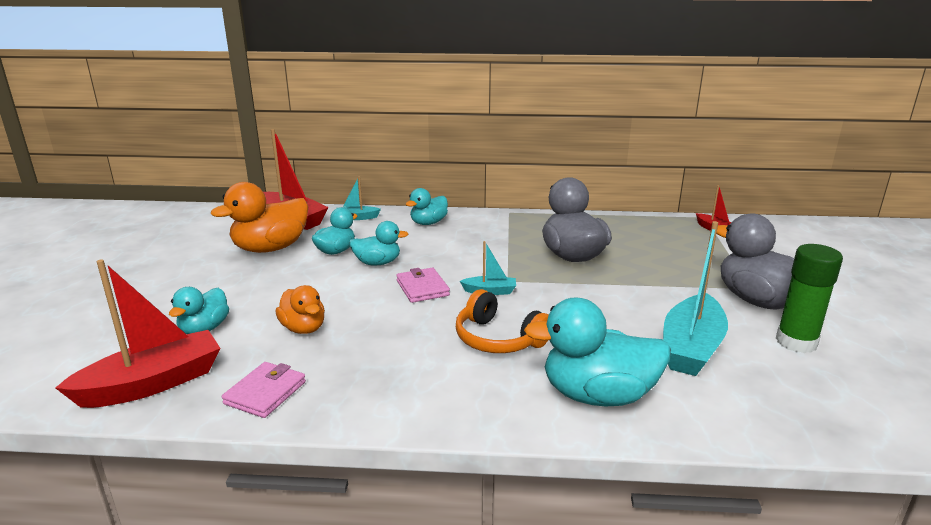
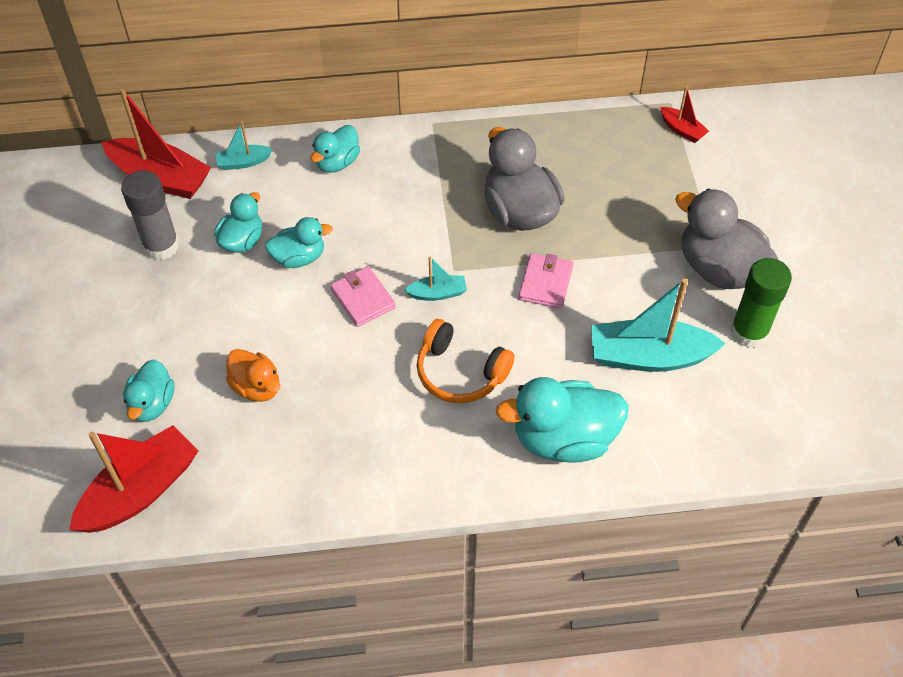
camera: 10 degrees left, 30 degrees up
orange duck [211,182,308,253] -> grey glue stick [121,170,179,260]
pink wallet [222,362,306,418] -> pink wallet moved to [519,253,573,309]
turquoise boat [663,221,728,376] -> turquoise boat turned 75 degrees clockwise [591,278,726,372]

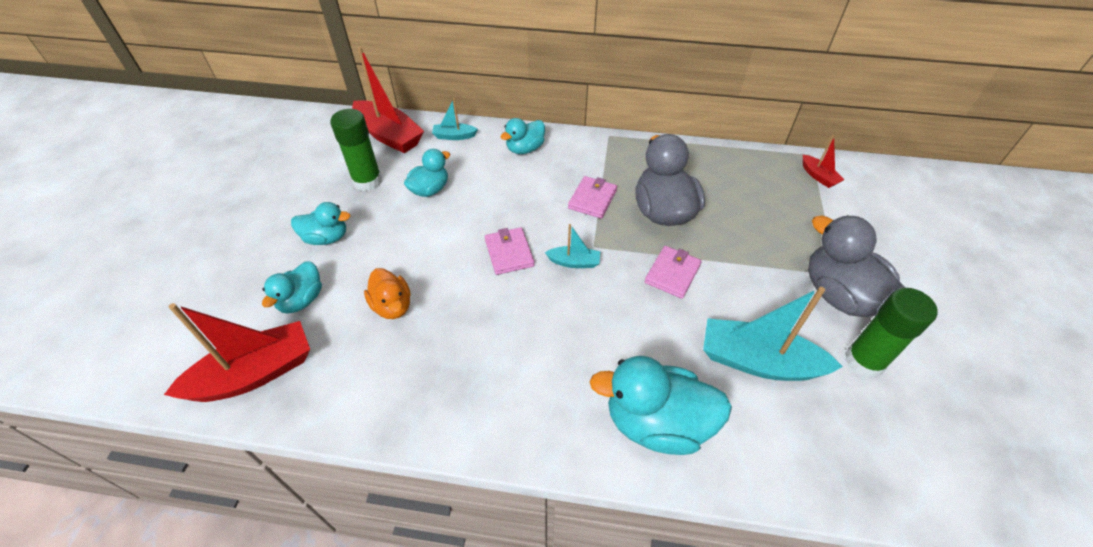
camera: 15 degrees right, 5 degrees down
grey glue stick [121,170,179,260] -> green glue stick [330,109,382,192]
turquoise duck [265,217,333,268] -> turquoise duck moved to [291,202,350,245]
orange headphones [417,319,515,403] -> none
none -> pink wallet [568,176,617,219]

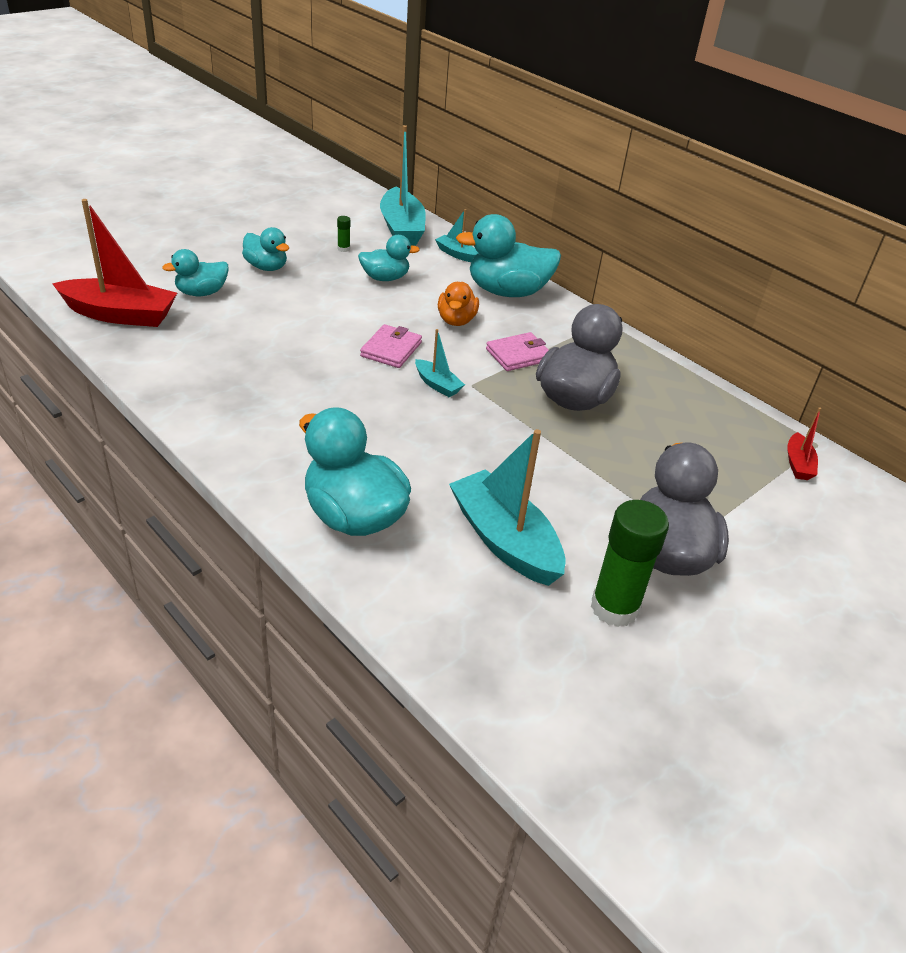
camera: 35 degrees right, 10 degrees down
green glue stick [330,109,382,192] -> green glue stick [337,216,351,252], size x0.41
red boat [352,47,424,153] -> turquoise boat [380,125,426,245]
orange duck [364,268,411,319] -> orange duck moved to [438,282,479,326]
turquoise duck [500,118,545,154] -> turquoise duck [456,214,561,297], size x1.72
pink wallet [645,246,702,299] -> none

